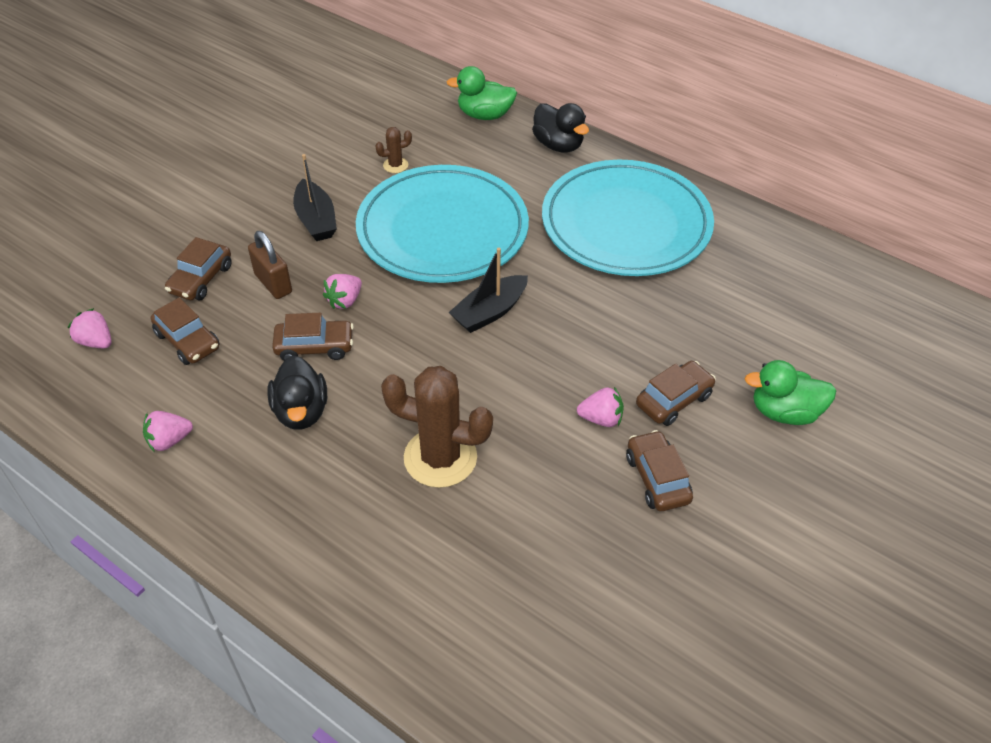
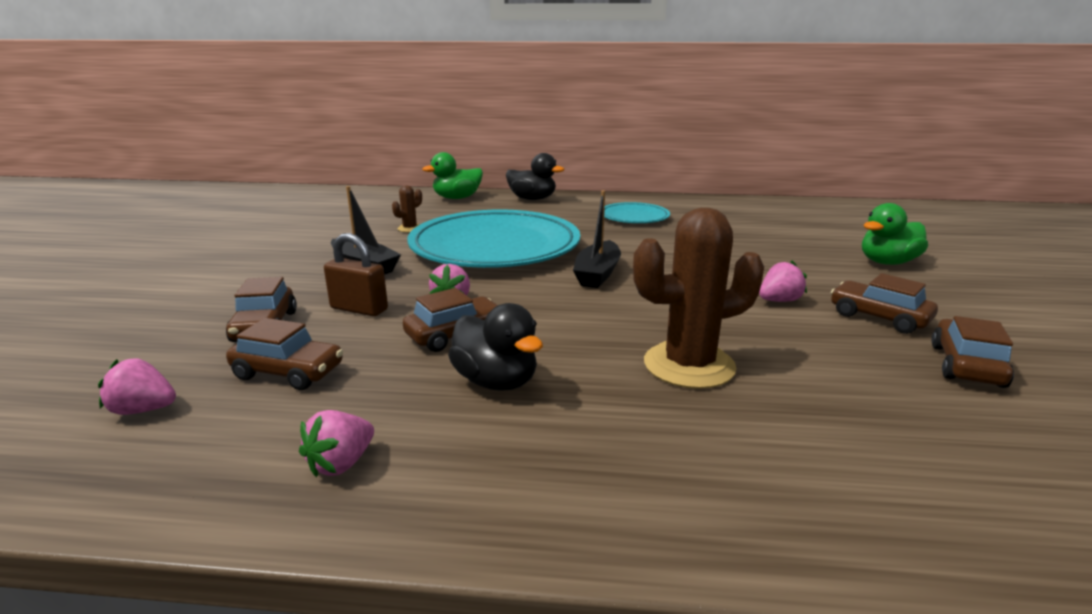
camera: 30 degrees left, 25 degrees down
turquoise plate [542,160,714,276] -> turquoise plate [604,202,670,223], size x0.47
brown car [636,361,716,426] -> brown car moved to [931,316,1014,388]

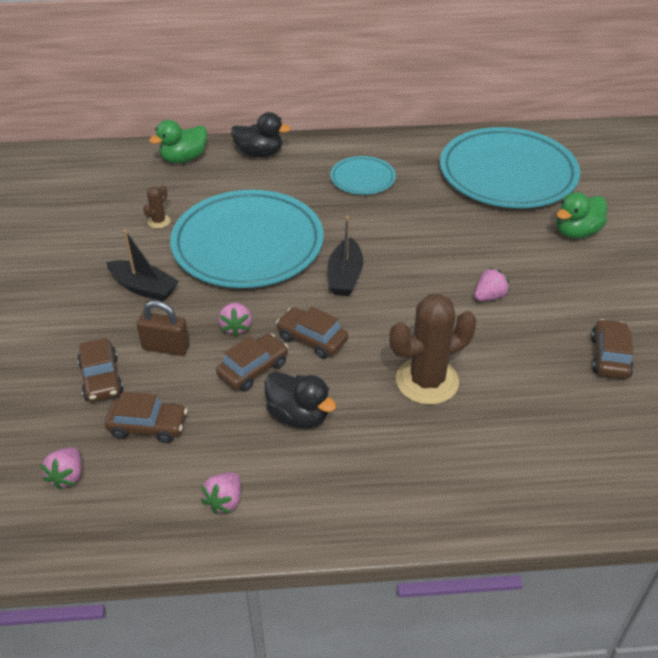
camera: 10 degrees left, 20 degrees up
pink strawberry [98,358,176,415] -> pink strawberry turned 75 degrees counterclockwise [40,447,81,490]
brown car [830,273,938,334] -> brown car moved to [276,307,348,359]
none -> turquoise plate [440,127,580,208]

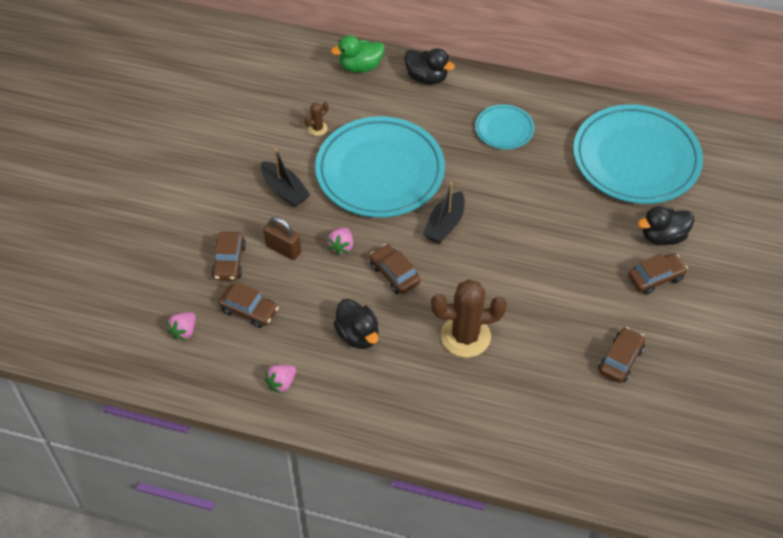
camera: 20 degrees right, 10 degrees up
brown car [216,334,288,392] -> brown car moved to [628,253,688,295]
pink strawberry [475,268,510,301] -> none
green duck [556,192,607,238] -> black duck [638,206,694,245]

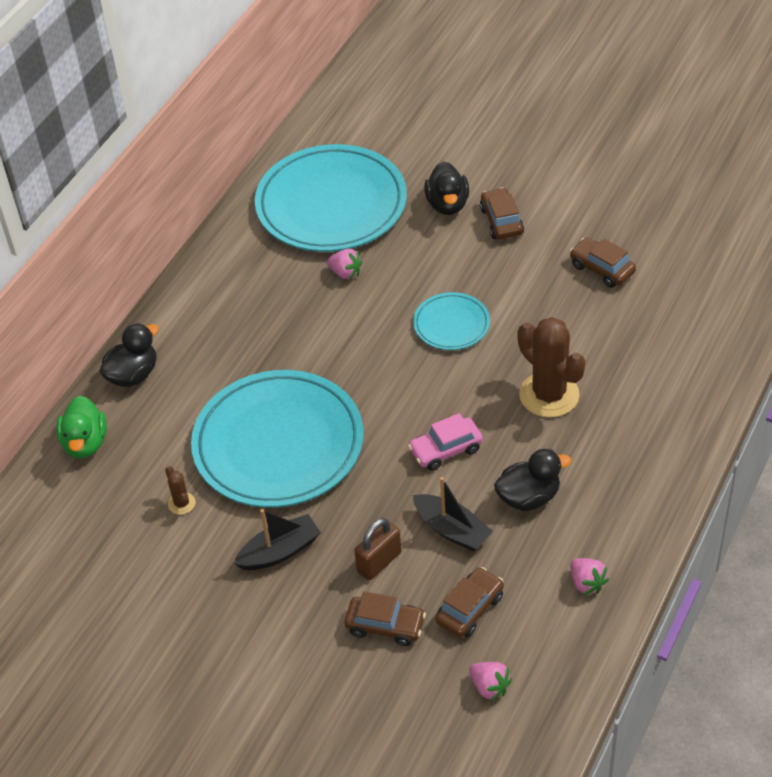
camera: 75 degrees left, 5 degrees down
pink strawberry [327,227,353,255] -> pink strawberry moved to [327,249,362,280]
brown car [370,244,420,294] -> pink car [408,413,483,470]
black boat [423,182,465,244] -> black boat moved to [413,477,493,551]
brown cactus [431,279,507,358] -> brown cactus turned 45 degrees counterclockwise [518,317,586,418]
turquoise plate [475,104,534,149] -> turquoise plate moved to [413,292,490,350]

